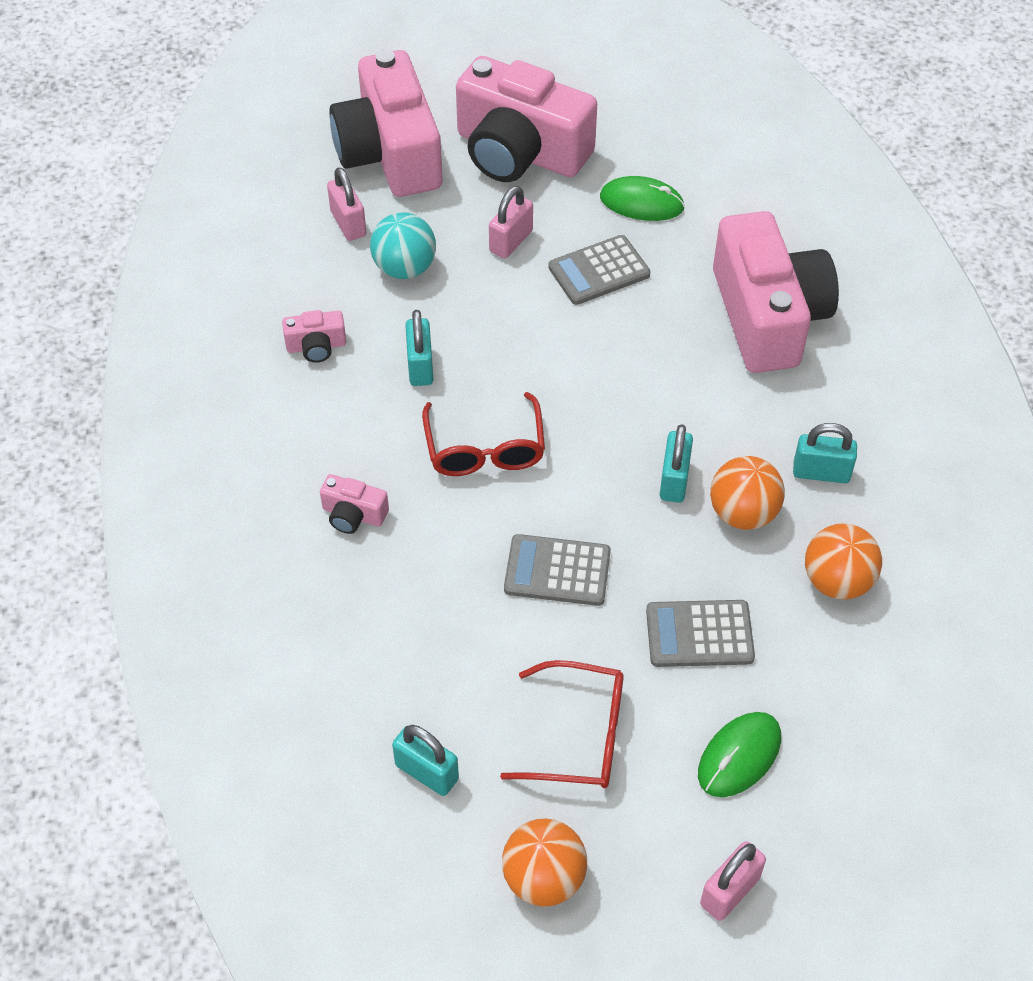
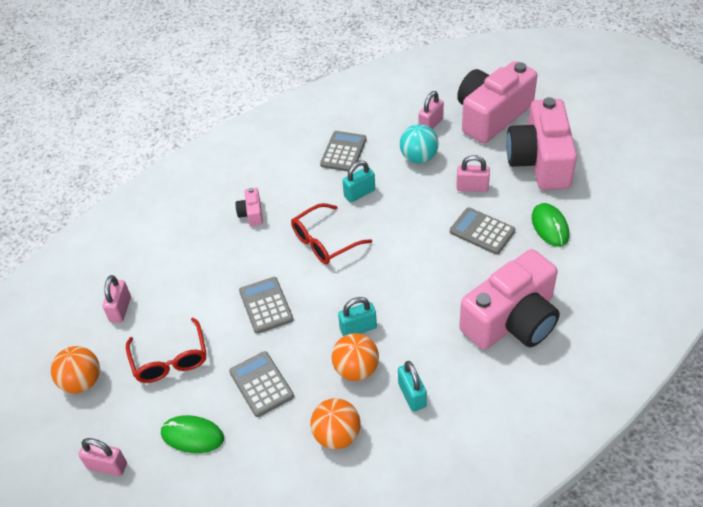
camera: 65 degrees right, 5 degrees down
pink camera [282,310,347,363] -> grey calculator [320,131,366,172]
turquoise padlock [392,725,459,796] -> pink padlock [103,275,131,323]

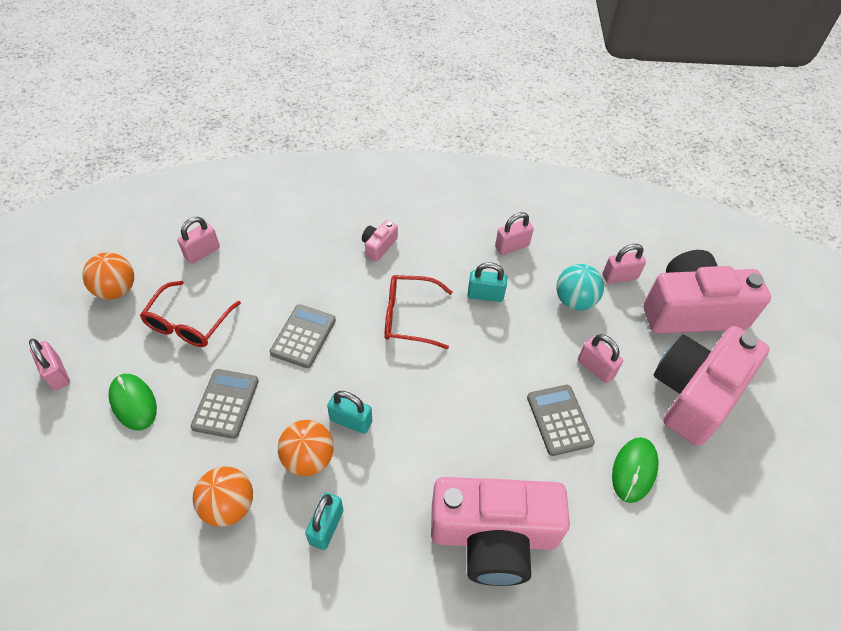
camera: 35 degrees right, 5 degrees up
grey calculator [320,131,366,172] -> pink padlock [495,212,534,255]

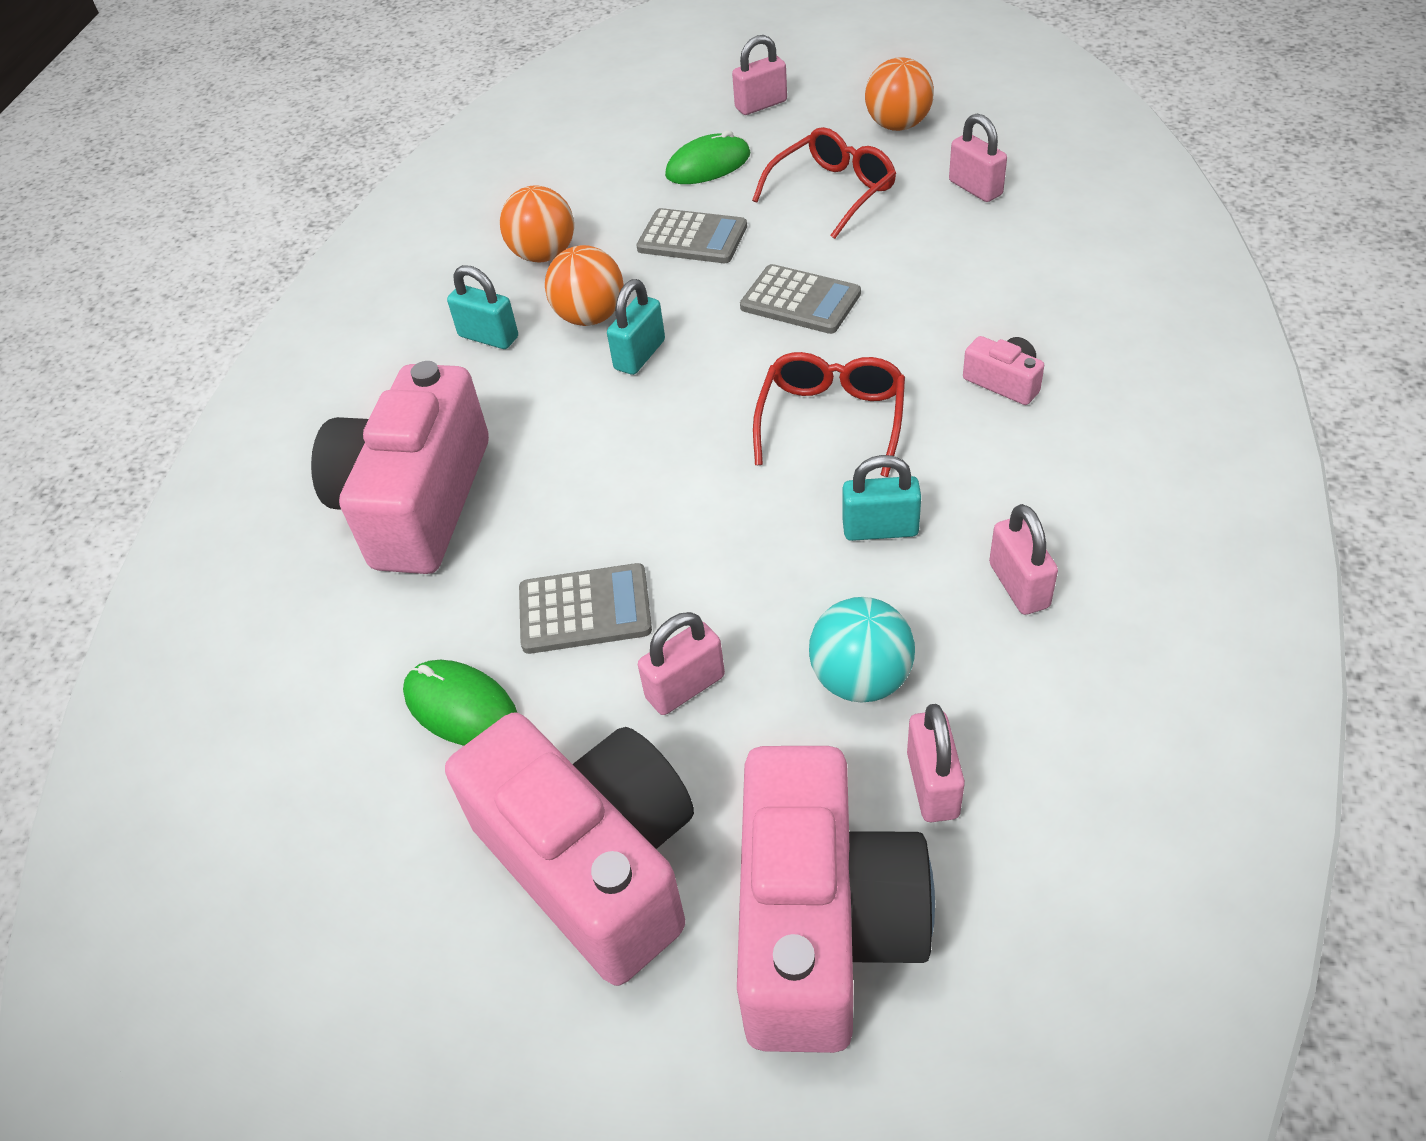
camera: 105 degrees right, 5 degrees down
red glasses [140,281,241,347] -> red glasses turned 105 degrees clockwise [752,127,896,239]
turquoise padlock [468,262,507,302] -> turquoise padlock turned 75 degrees clockwise [842,455,921,541]

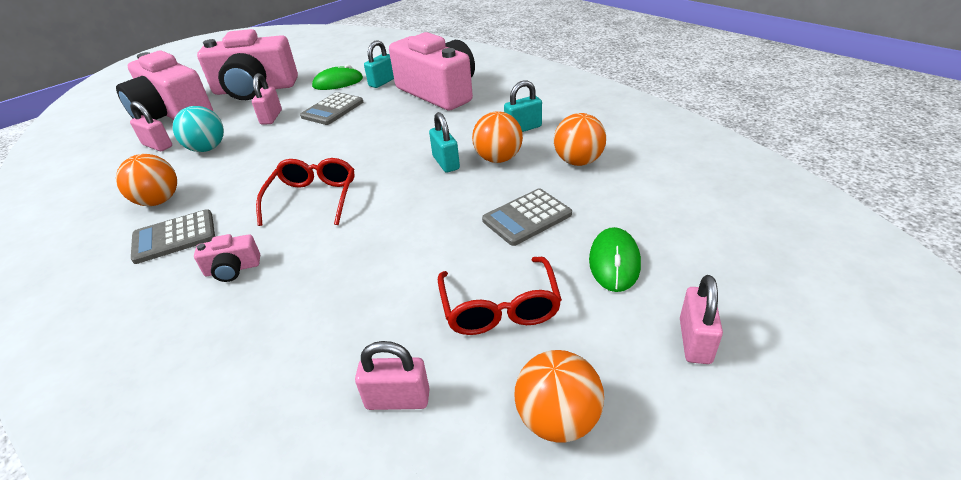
camera: 125 degrees right, 10 degrees down
grey calculator [740,264,861,334] -> grey calculator moved to [131,209,215,264]
red glasses [753,352,905,477] -> red glasses turned 135 degrees counterclockwise [256,158,355,226]
turquoise padlock [842,455,921,541] -> turquoise padlock moved to [364,40,394,88]
pink padlock [989,504,1058,615] -> orange ball [116,154,177,206]

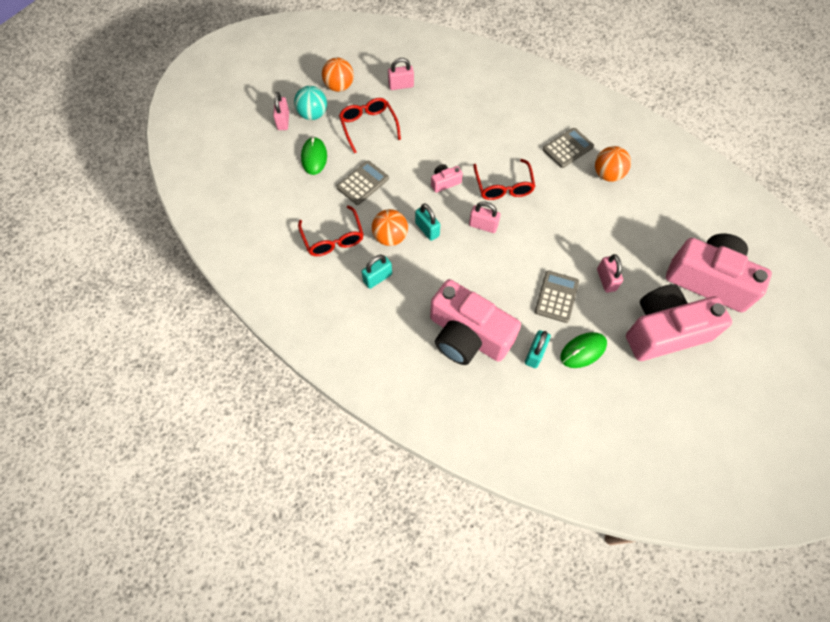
camera: 165 degrees right, 25 degrees up
pink padlock [130,101,172,151] -> pink padlock moved to [469,202,500,233]
turquoise ball [173,106,224,152] -> turquoise ball moved to [294,86,327,120]
pink camera [194,234,260,282] -> pink camera moved to [431,164,463,193]
orange ball [554,113,606,166] -> red glasses [298,205,363,256]

